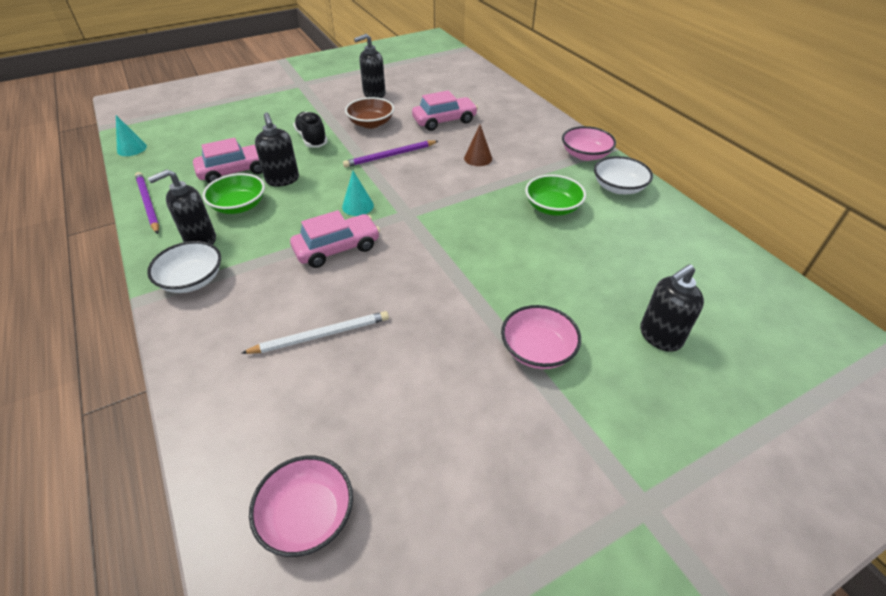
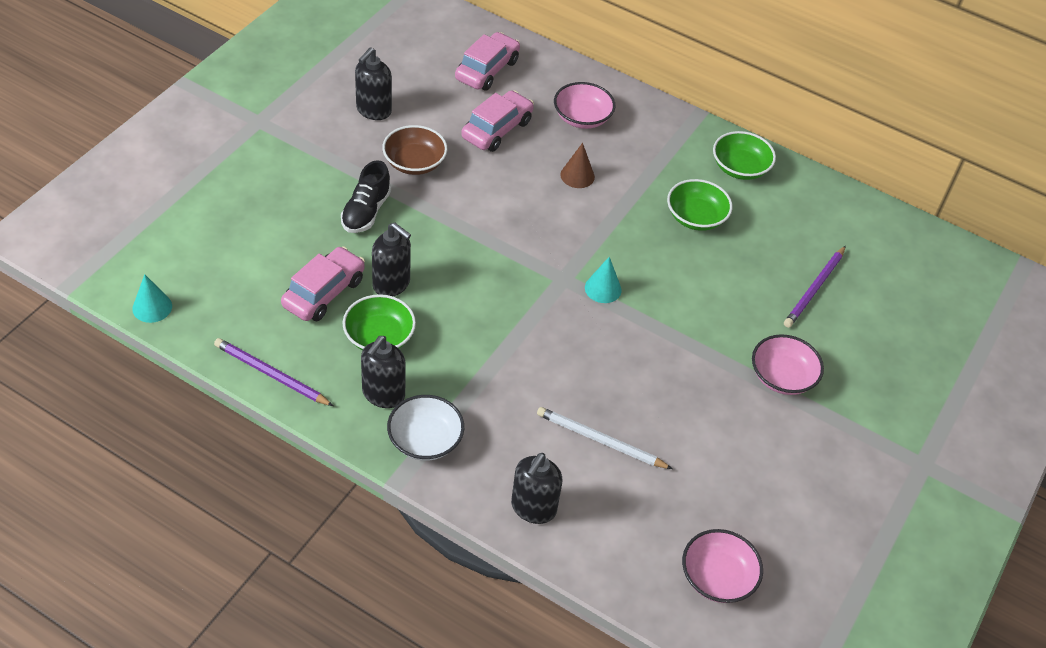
camera: 35 degrees left, 5 degrees up
white pencil [241,311,389,354] -> white pencil turned 105 degrees counterclockwise [537,407,672,469]
pink car [290,210,380,268] -> pink car moved to [455,32,520,91]
black shoe [293,112,328,147] -> black shoe turned 105 degrees counterclockwise [341,160,391,233]
turquoise cone [342,171,374,216] -> turquoise cone moved to [585,257,622,303]
purple pencil [343,140,438,168] -> purple pencil moved to [784,246,846,328]
pink bowl [562,126,616,161] -> pink bowl moved to [554,82,615,129]
white bowl [594,156,653,194] -> green bowl [713,131,776,180]
black soap dispenser [640,264,704,352] -> black soap dispenser moved to [511,453,562,524]

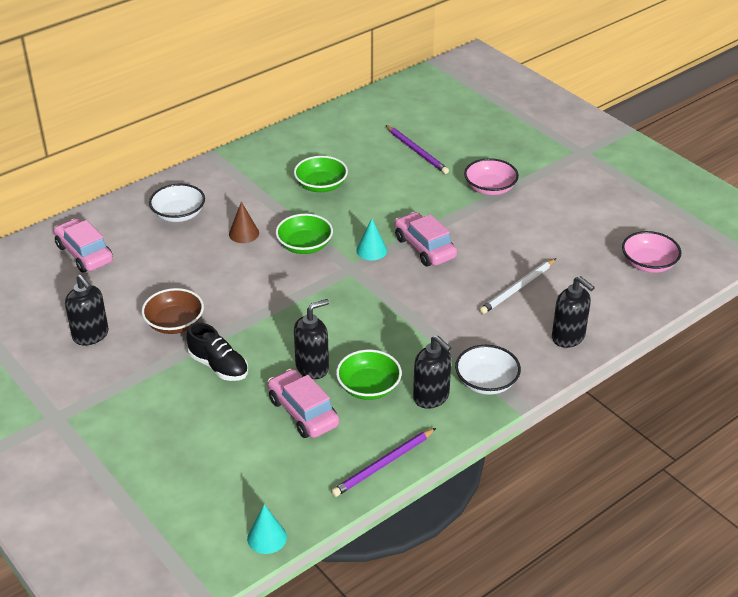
camera: 65 degrees left, 10 degrees down
pink car [461,90,534,152] -> pink car moved to [394,212,457,266]
pink bowl [554,82,615,129] -> white bowl [149,184,205,222]
green bowl [713,131,776,180] -> green bowl moved to [276,214,333,254]

